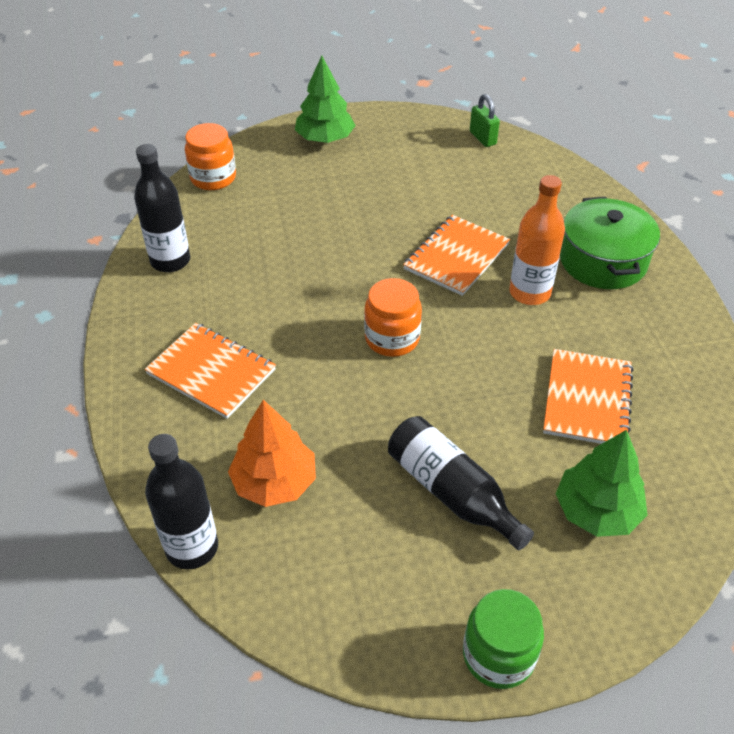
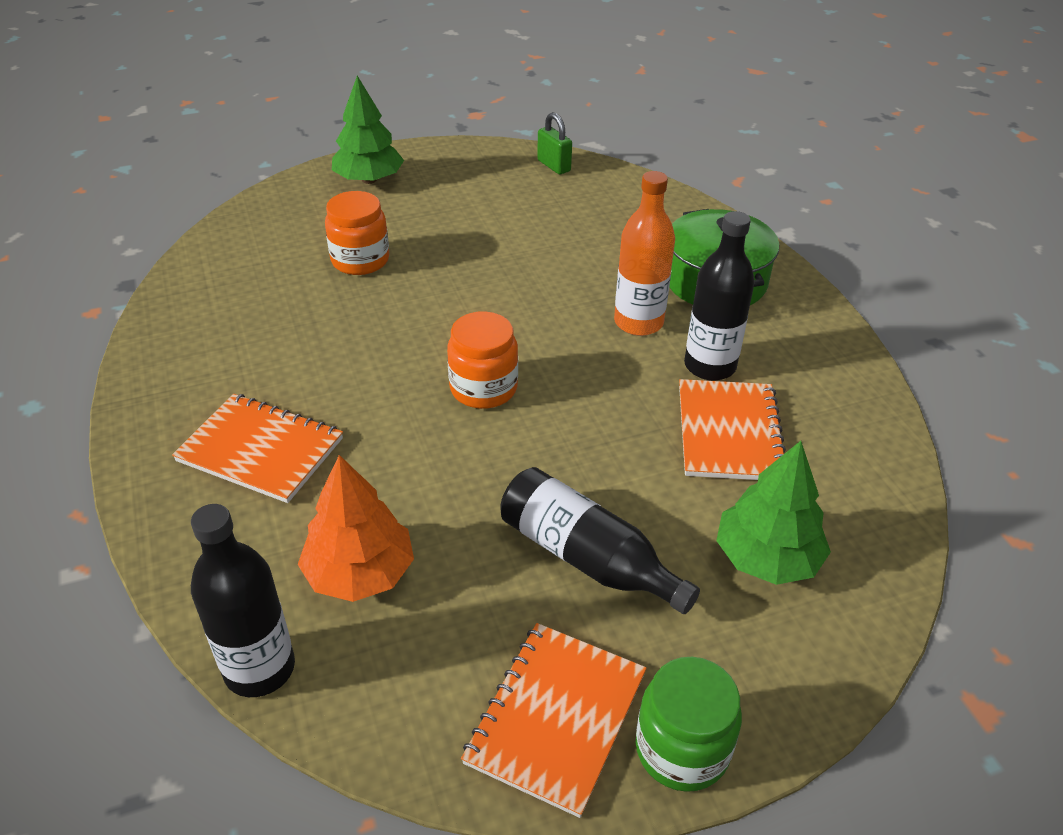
camera: 10 degrees left, 5 degrees down
black bottle [134,144,190,272] -> black bottle moved to [684,211,755,381]
orange jar [185,123,236,190] -> orange jar moved to [325,191,389,275]
orange notebook [403,215,510,296] -> orange notebook moved to [461,623,647,818]

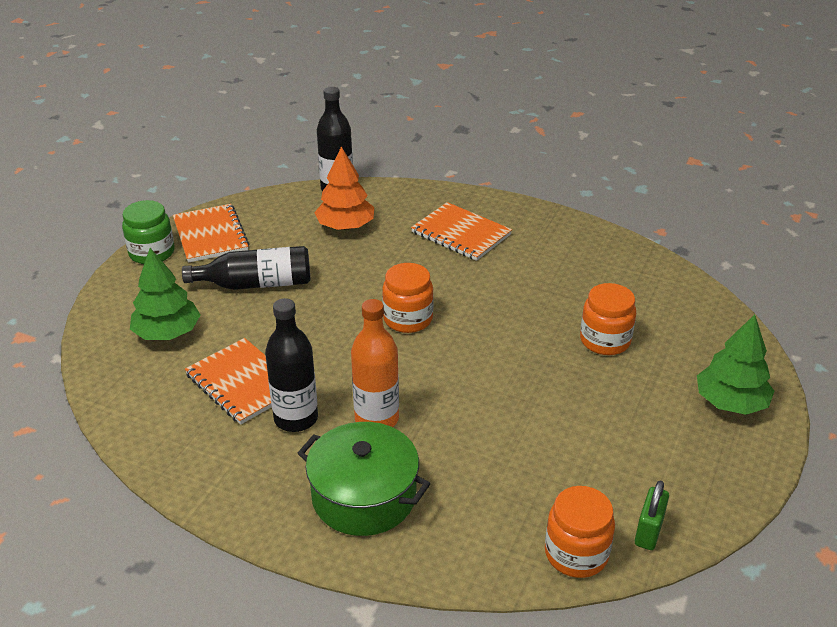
camera: 135 degrees right, 5 degrees down
orange notebook [172,394,343,503] -> orange notebook turned 60 degrees clockwise [411,202,512,261]
green padlock [537,112,572,175] -> green padlock turned 75 degrees counterclockwise [635,480,669,550]
none -> orange jar [545,486,615,578]

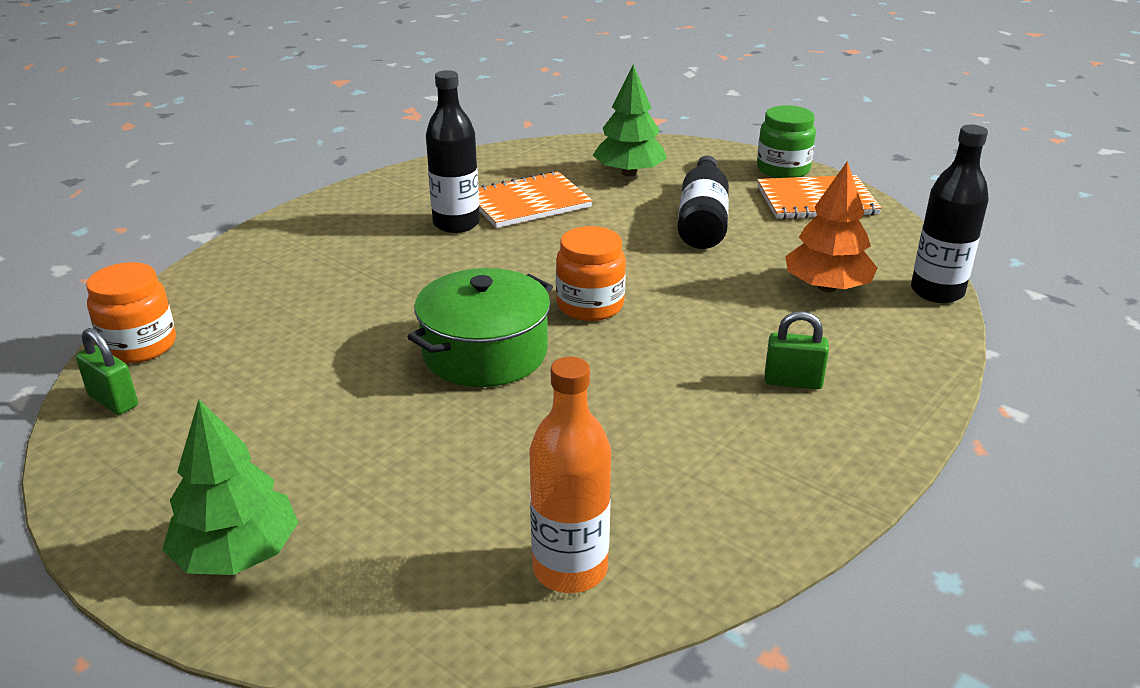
camera: 105 degrees right, 5 degrees down
green pot [297,422,430,536] -> green pot moved to [408,268,553,387]
orange bottle [351,299,399,427] -> orange bottle moved to [529,356,611,593]
orange notebook [411,202,512,261] -> green padlock [765,311,829,389]
orange jar [580,283,636,355] -> none

